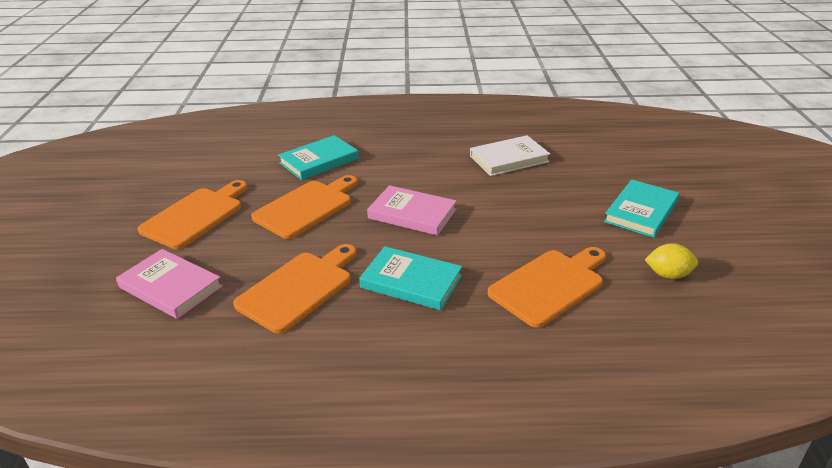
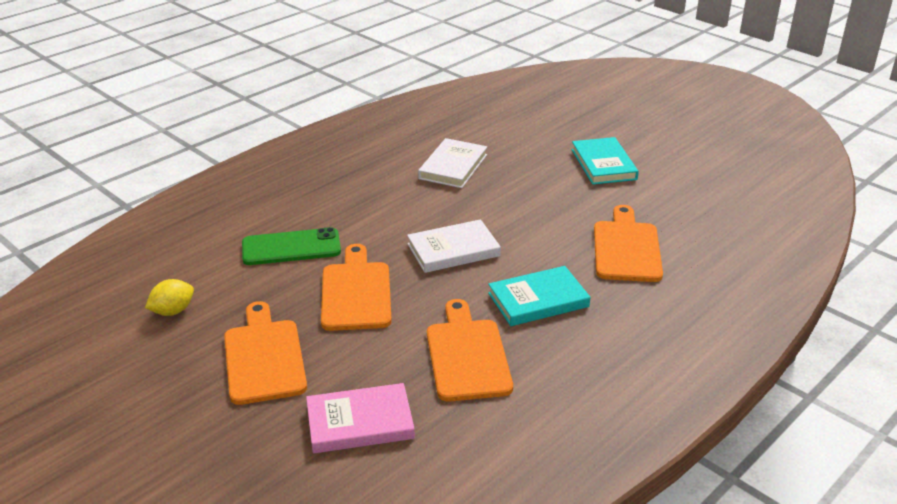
camera: 45 degrees left, 0 degrees up
turquoise book [278,135,359,180] -> green phone [242,227,341,265]
pink book [367,185,457,236] -> white book [407,219,501,273]
yellow lemon [645,243,698,279] -> yellow lemon moved to [145,279,194,316]

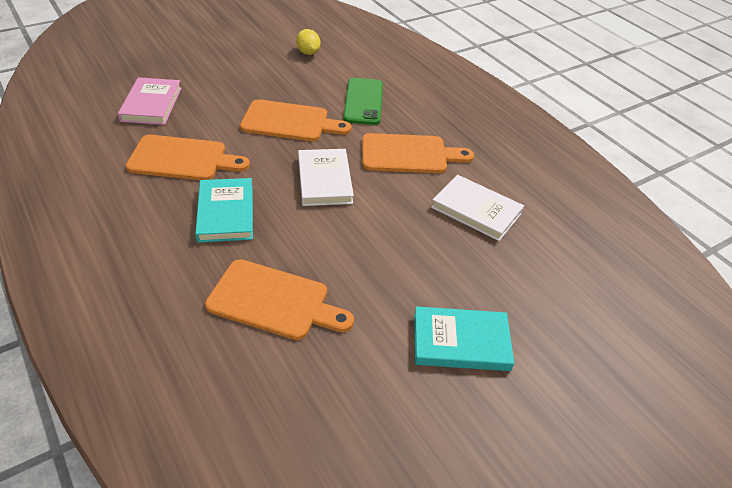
camera: 100 degrees right, 10 degrees up
orange cutting board [224,301,307,405] -> orange cutting board moved to [362,133,474,173]

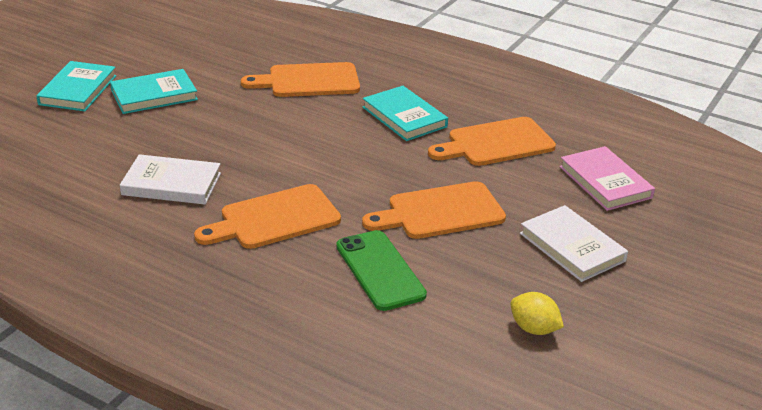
camera: 155 degrees right, 10 degrees down
white book [298,149,354,206] -> white book moved to [520,205,628,282]
none -> turquoise book [36,61,117,111]

